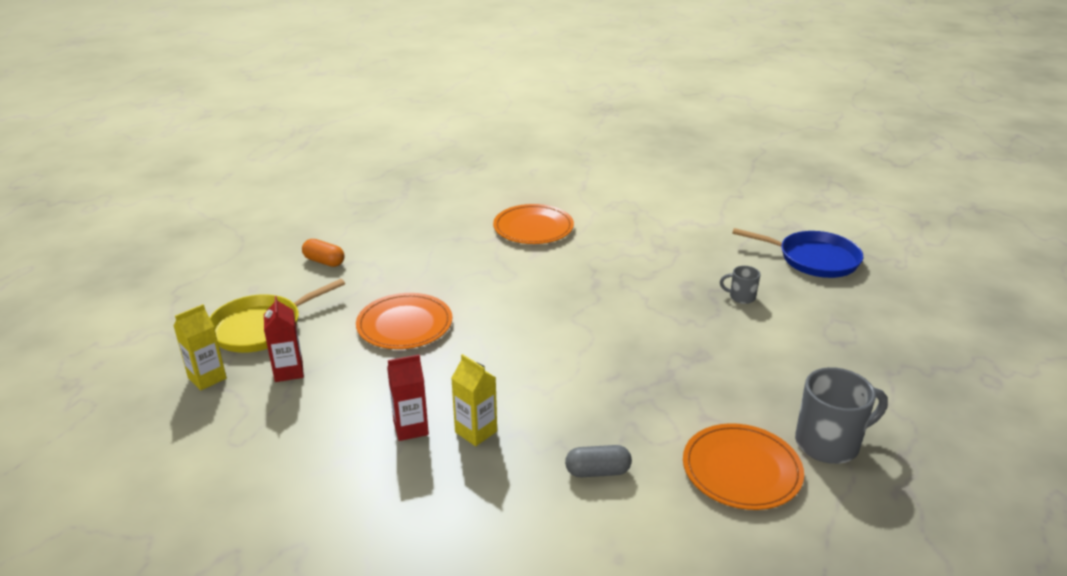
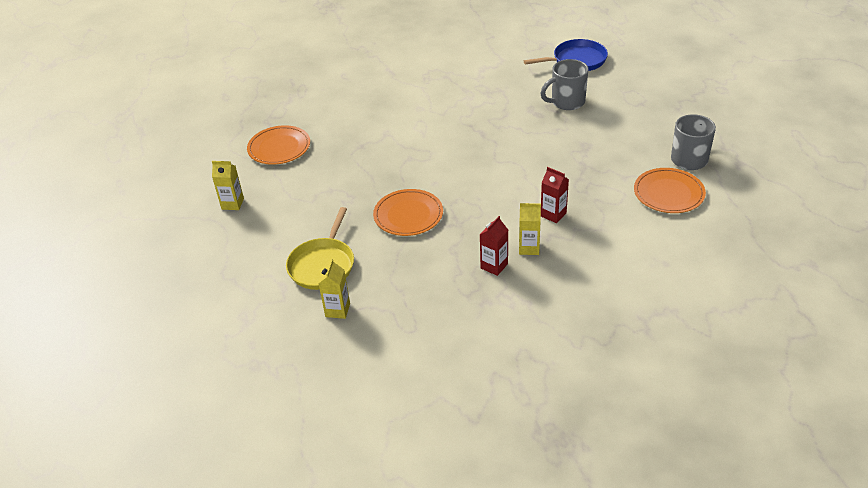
camera: 35 degrees left, 10 degrees up
red carton [264,296,304,382] -> red carton moved to [541,167,569,223]
orange capsule [302,239,345,267] -> none
orange plate [493,204,574,244] -> orange plate moved to [247,125,310,165]
grey capsule [565,445,632,477] -> none
grey mug [720,266,760,304] -> grey mug [540,59,588,110], size x1.96
none -> yellow carton [212,161,244,210]

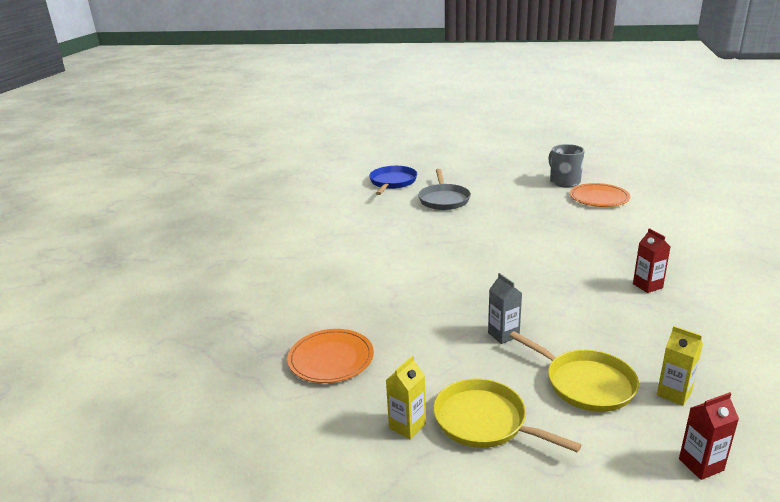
camera: 60 degrees left, 15 degrees down
orange plate [373,189,443,236] -> none
yellow carton [519,203,541,255] -> none
grey mug [540,59,588,110] -> grey pan [418,169,471,210]
red carton [541,167,569,223] -> red carton moved to [679,392,739,480]
none -> yellow pan [433,379,581,453]
none -> grey carton [488,273,522,344]

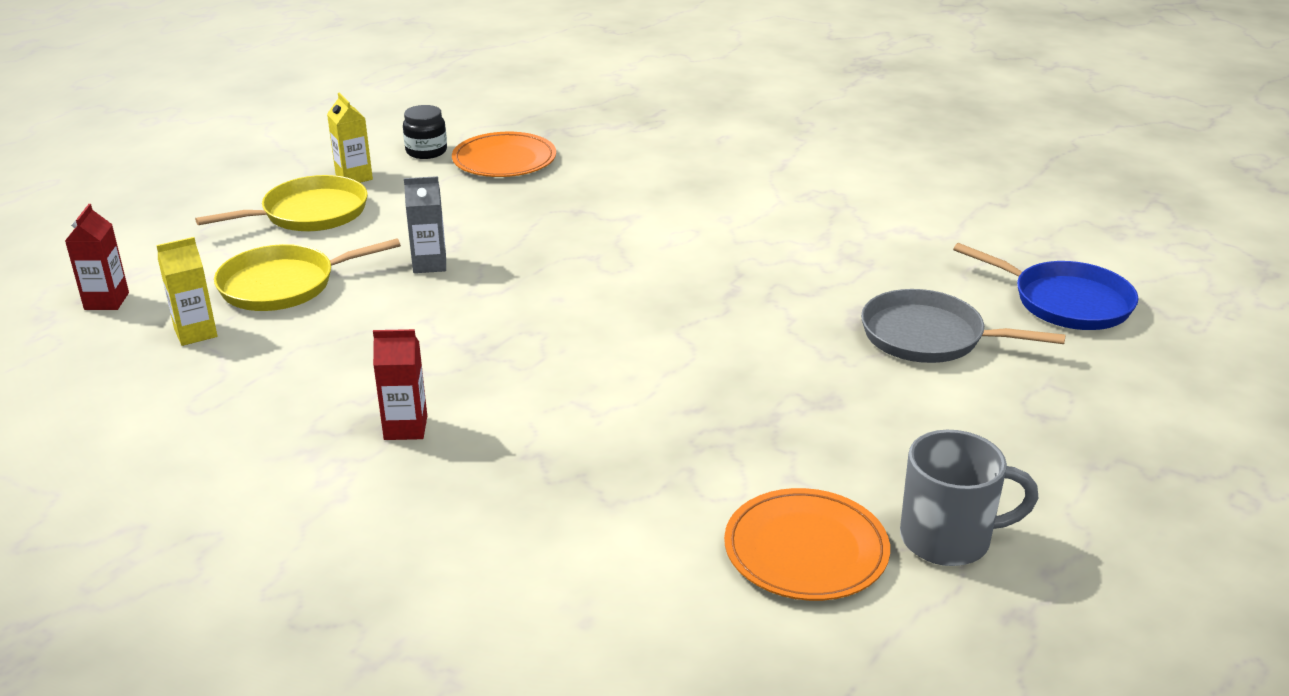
camera: 110 degrees right, 5 degrees up
none -> black jar [403,105,447,159]

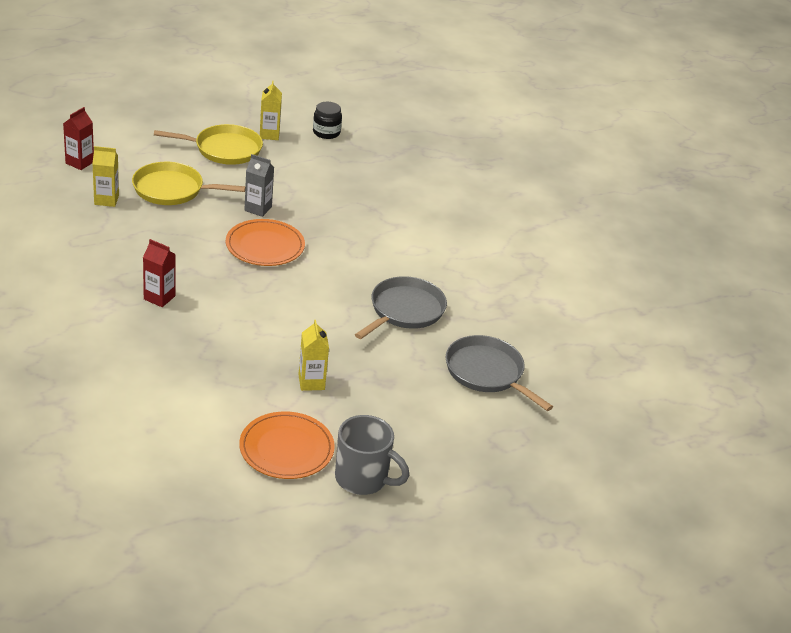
camera: 25 degrees right, 5 degrees up
orange plate [452,132,556,177] -> orange plate moved to [226,219,305,266]
blue pan [953,243,1139,330] -> none
none -> yellow carton [298,320,329,391]
none -> grey pan [355,276,447,339]

